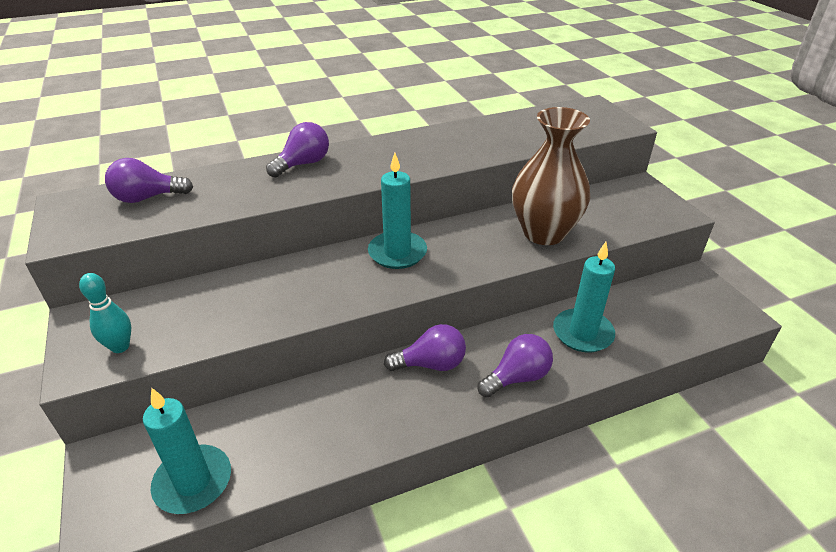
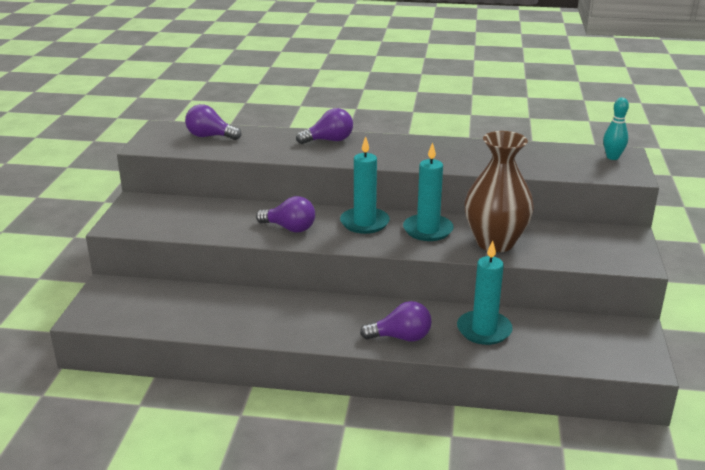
camera: 30 degrees right, 10 degrees down
turquoise bowling pin [79,273,131,353] -> turquoise bowling pin moved to [603,98,629,160]
turquoise candle [143,388,231,514] -> turquoise candle moved to [403,142,454,241]
purple light bulb [384,324,466,371] -> purple light bulb moved to [256,196,315,233]

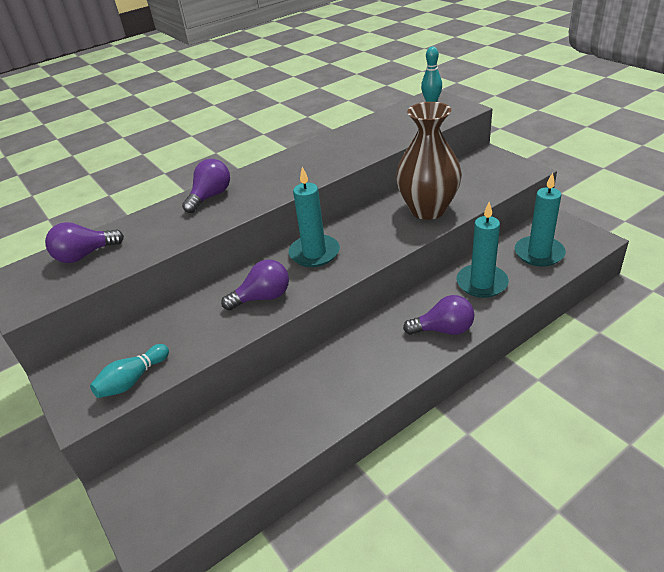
camera: 40 degrees left, 10 degrees up
purple light bulb [360,301,432,341] -> purple light bulb turned 45 degrees clockwise [403,295,474,335]
turquoise candle [403,142,454,241] -> turquoise candle moved to [515,172,566,267]
none -> turquoise bowling pin [90,344,169,398]

